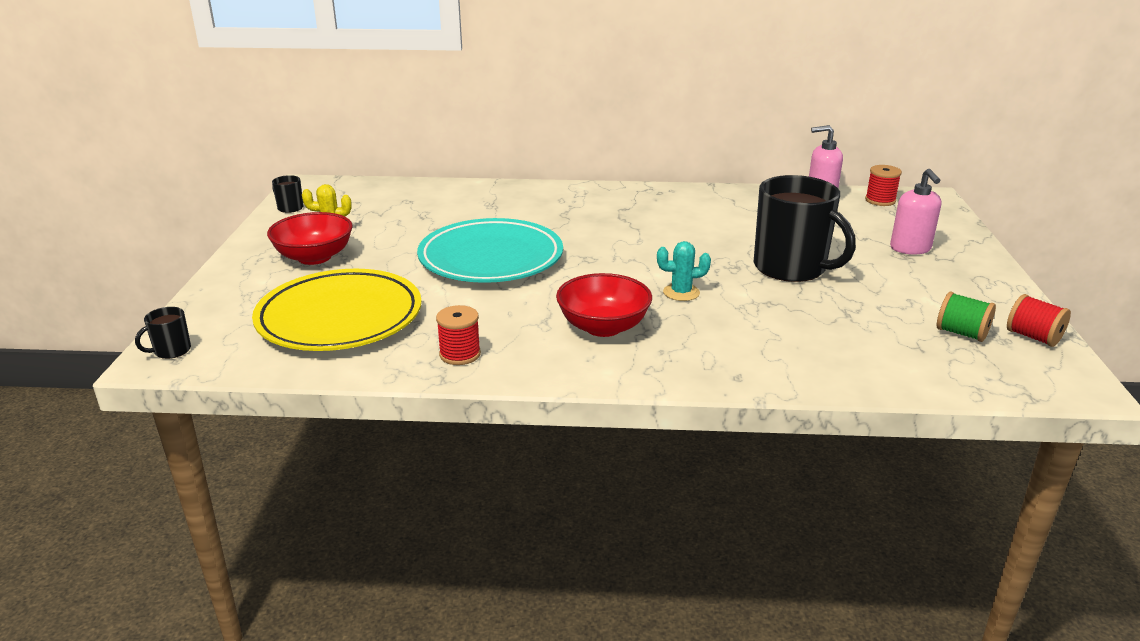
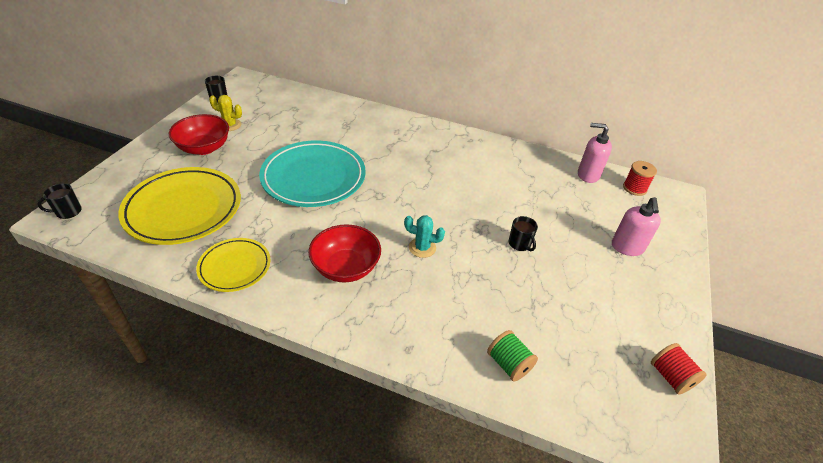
camera: 15 degrees right, 15 degrees up
red spool [436,305,481,365] -> yellow plate [196,238,270,292]
black mug [754,175,856,282] -> black mug [509,216,538,251], size x0.41
green spool [937,292,996,342] -> green spool moved to [487,330,538,381]

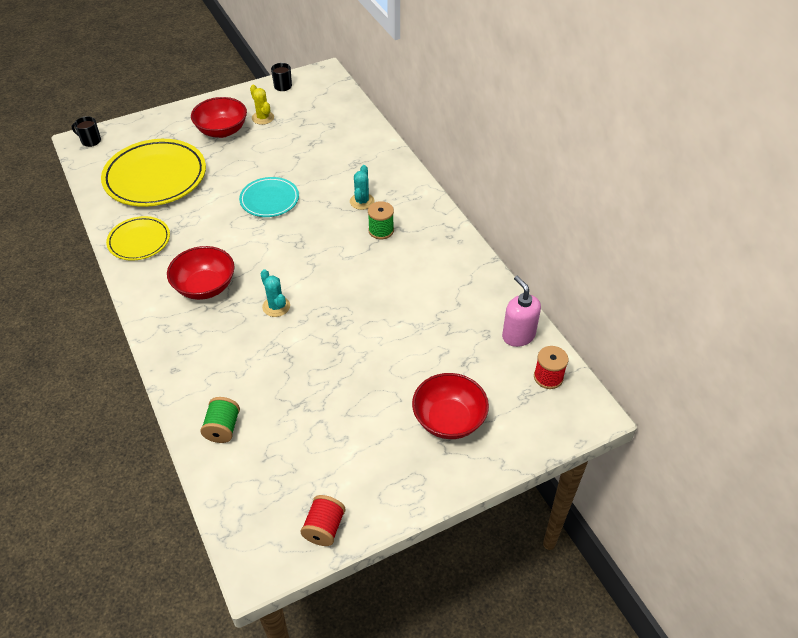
camera: 45 degrees right, 5 degrees up
turquoise plate [259,141,366,207] -> turquoise plate [239,177,299,217], size x0.56
black mug [509,216,538,251] -> none
pink soap dispenser [612,197,661,256] -> red bowl [412,373,489,439]
none -> turquoise cactus [350,165,374,210]
none -> green spool [368,201,394,239]

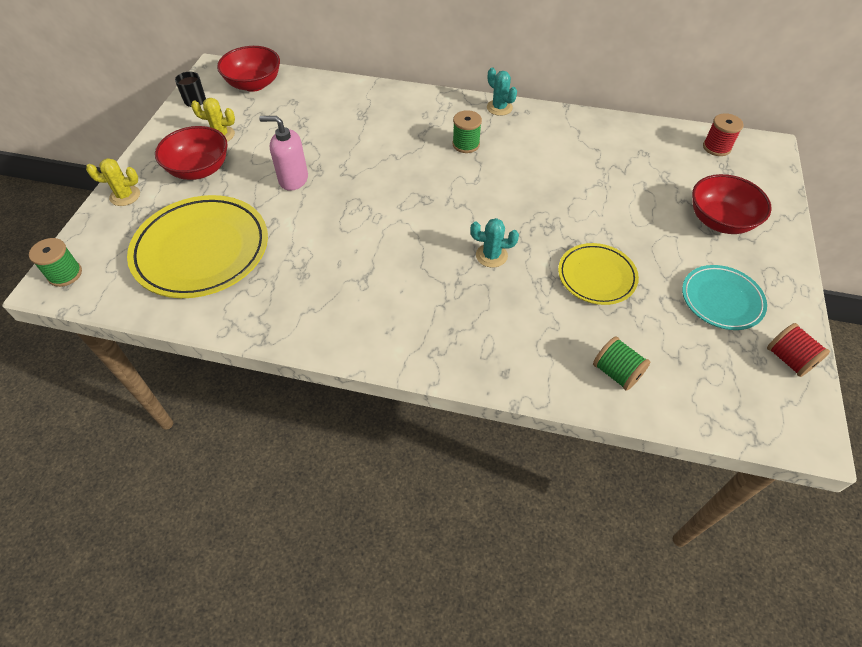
camera: 50 degrees left, 5 degrees up
black mug [72,116,101,147] -> green spool [29,238,82,287]
yellow plate [106,216,170,261] -> yellow plate moved to [558,243,639,305]
red bowl [167,246,234,300] -> red bowl moved to [217,46,280,92]
turquoise plate [239,177,299,217] -> turquoise plate moved to [682,265,767,330]
turquoise cactus [350,165,374,210] -> turquoise cactus moved to [487,67,517,116]
pink soap dispenser [502,276,541,347] -> pink soap dispenser moved to [259,116,308,191]
none -> yellow cactus [86,158,140,206]

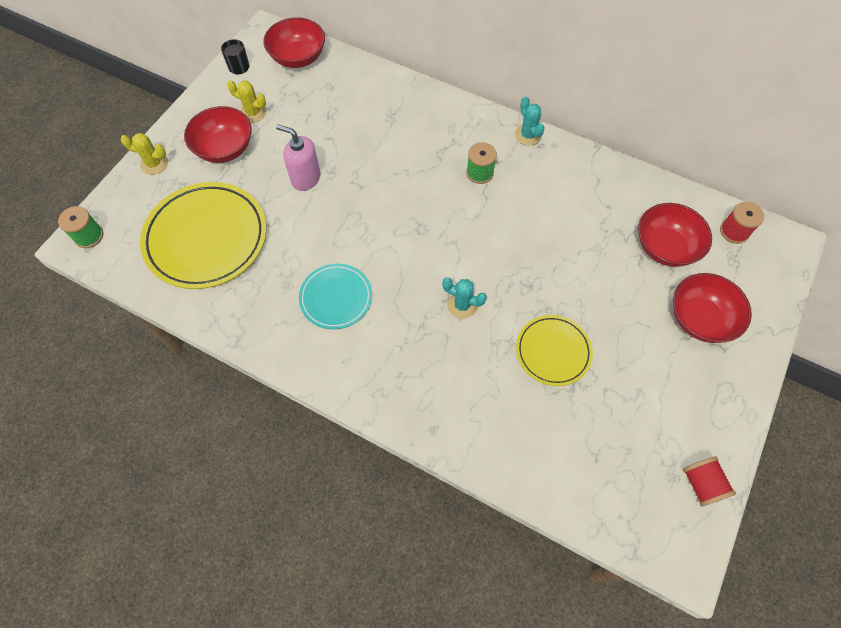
camera: 15 degrees right, 10 degrees up
green spool [593,337,650,391] -> none
turquoise plate [682,265,767,330] -> turquoise plate moved to [299,264,372,329]
none -> red bowl [638,203,712,267]

